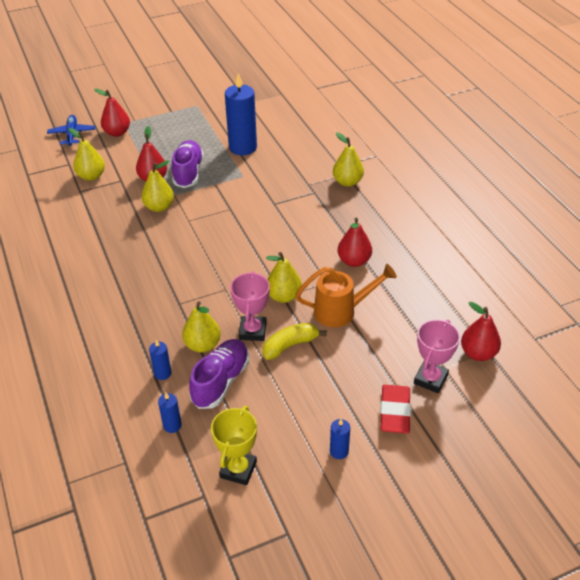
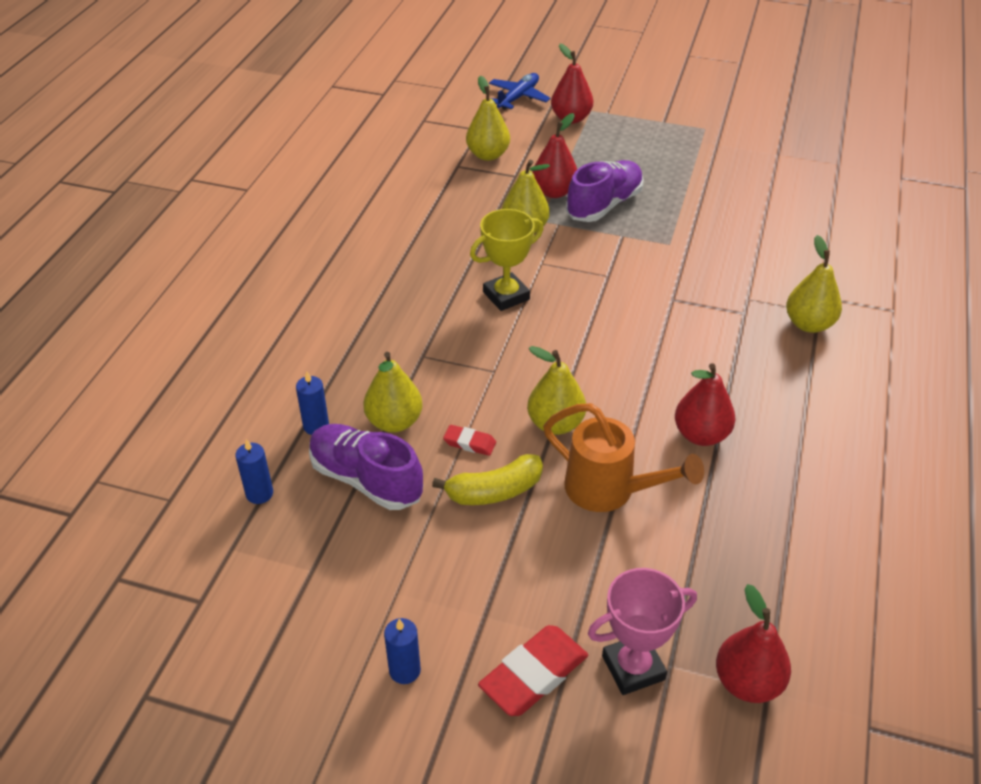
camera: 40 degrees right, 0 degrees up
purple shoe [189,339,249,409] -> purple shoe turned 120 degrees counterclockwise [309,424,423,510]
yellow trophy [211,406,257,485] -> yellow trophy moved to [470,209,543,311]
blue candle [225,73,257,155] -> none
pink trophy [230,271,270,341] -> red eraser [443,425,496,456]
yellow banana [262,323,327,360] -> yellow banana turned 150 degrees clockwise [432,454,543,505]

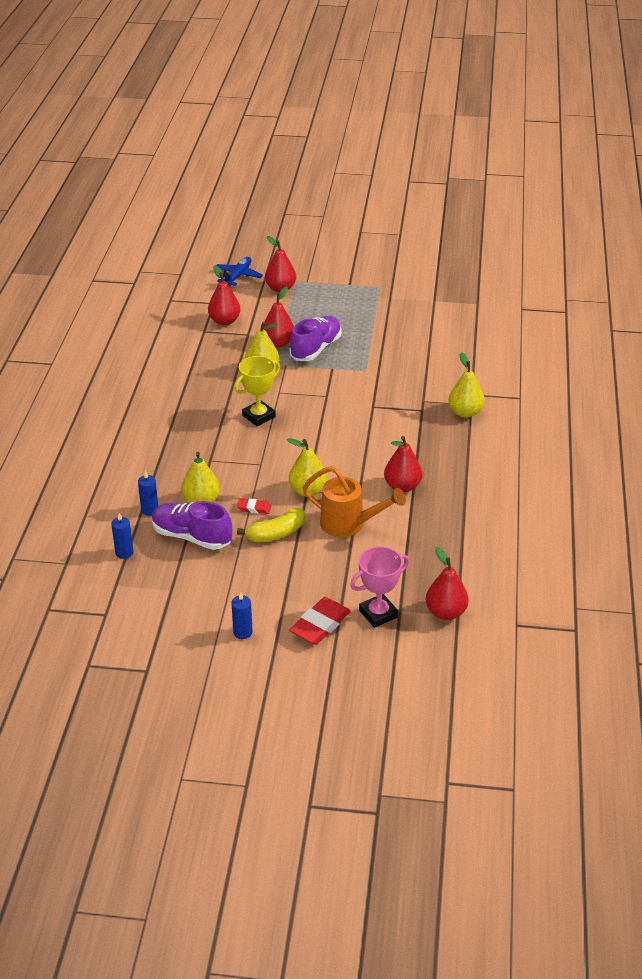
camera: 10 degrees left, 5 degrees down
yellow pear [466,76,510,161] -> red pear [208,265,241,325]

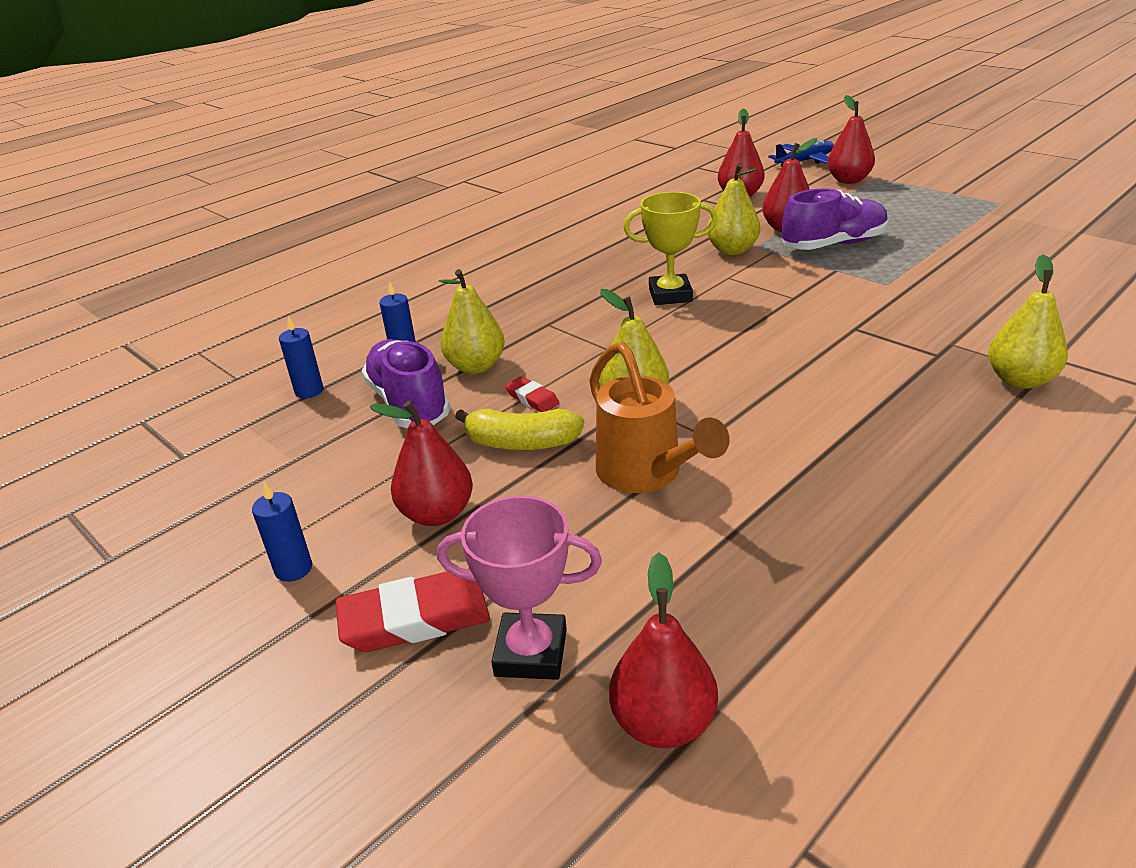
camera: 40 degrees right, 5 degrees down
red pear [384,436,423,492] -> red pear moved to [369,401,473,526]

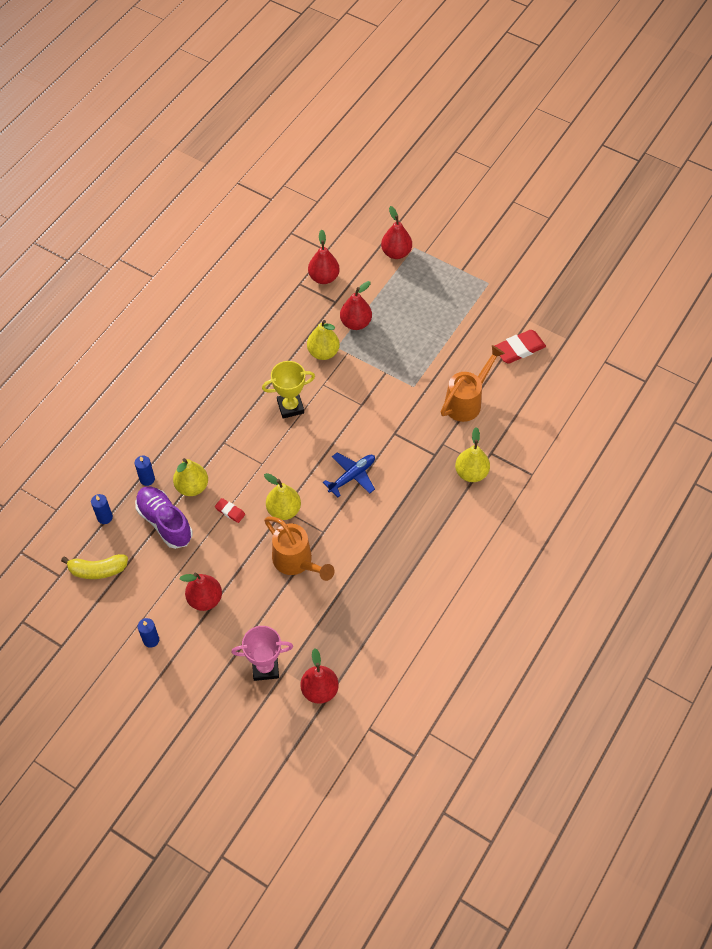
camera: 15 degrees left, 25 degrees up
red eraser [336,571,490,652] -> red eraser moved to [494,330,546,364]
yellow banana [455,409,584,450] -> yellow banana moved to [61,554,128,579]
blue plane [768,140,834,167] -> blue plane moved to [323,453,375,497]
purple shoe [782,189,889,250] -> none
none -> orange watering can [441,345,505,422]

